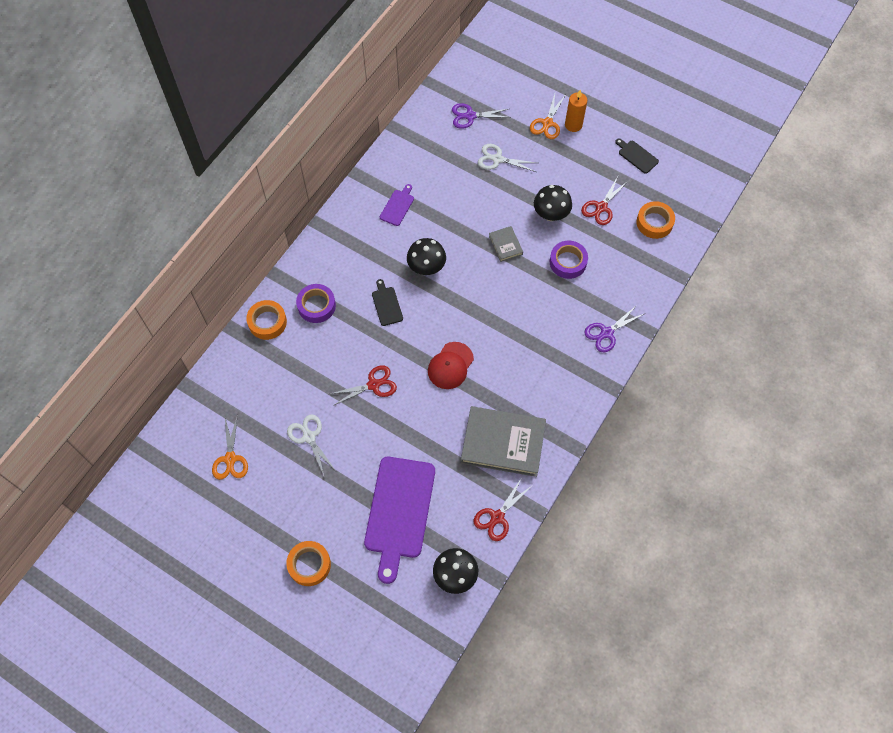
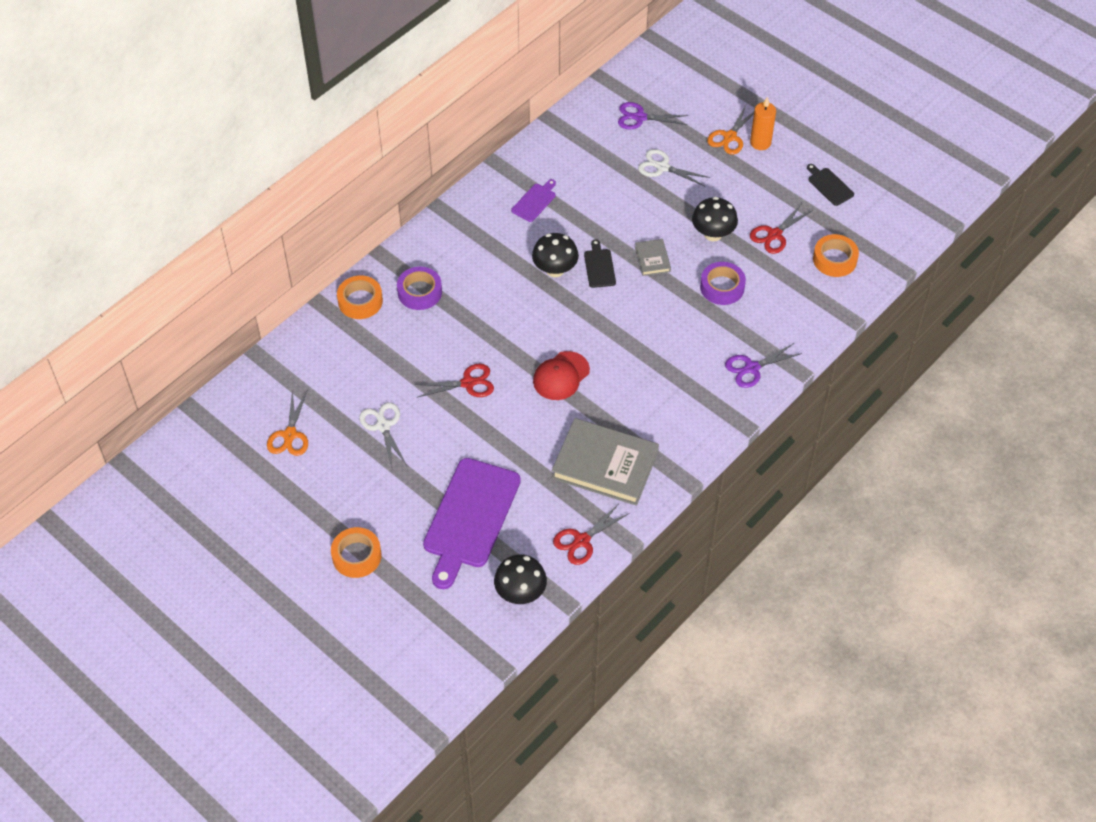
camera: 10 degrees right, 10 degrees down
black cutting board [372,279,403,326] -> black cutting board moved to [584,239,616,288]

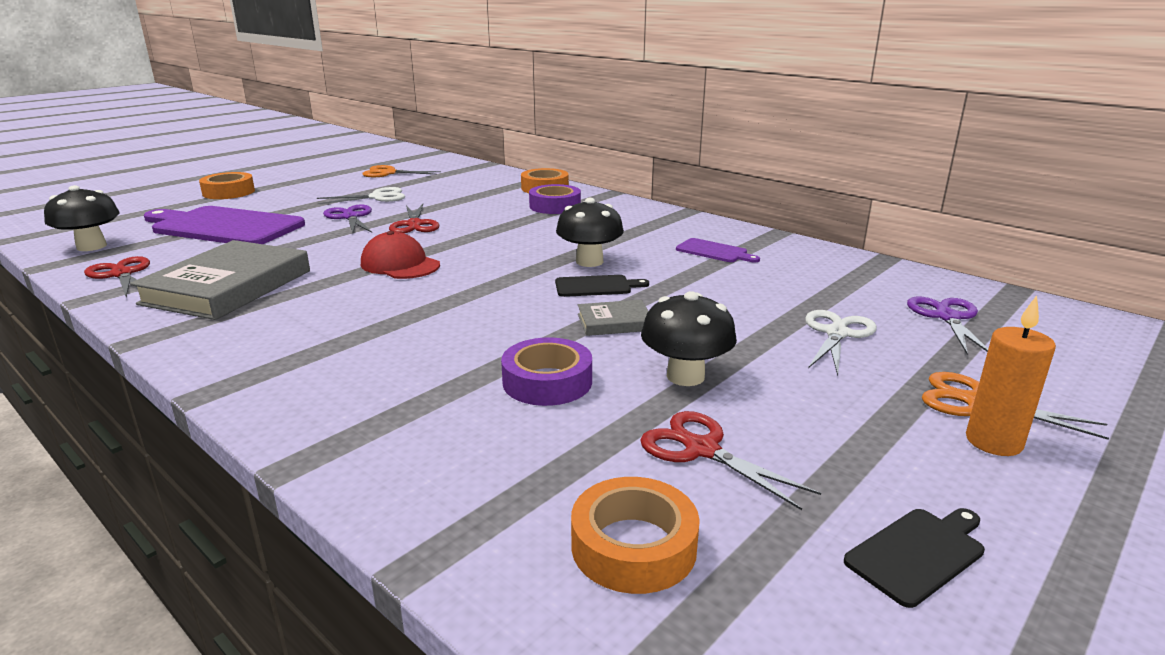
camera: 90 degrees right, 30 degrees down
purple scissors [725,343,802,388] -> purple scissors moved to [323,205,372,233]

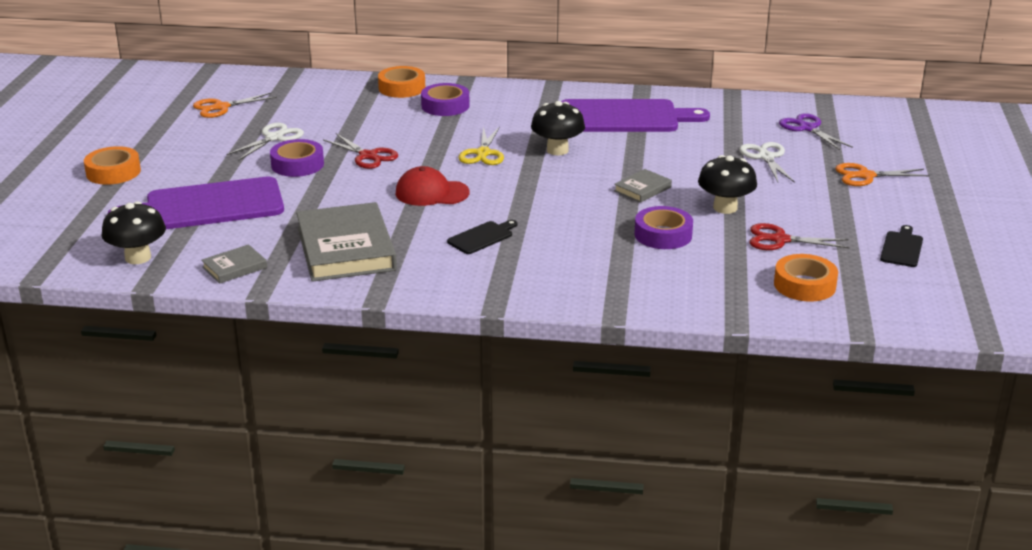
camera: 35 degrees left, 5 degrees up
red scissors [84,256,150,298] -> grey book [201,244,267,284]
purple scissors [323,205,372,233] -> purple tape [270,139,324,177]
black cutting board [555,275,649,297] -> black cutting board moved to [447,220,518,254]
purple cutting board [676,238,760,263] -> purple cutting board [561,99,710,132], size x2.24
orange candle [966,295,1056,456] -> none
none -> yellow scissors [458,126,504,165]

